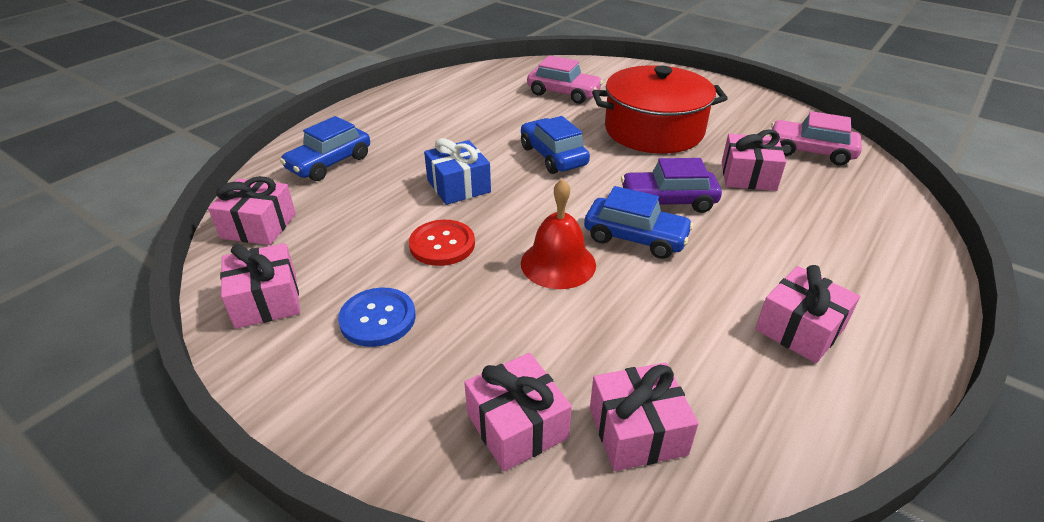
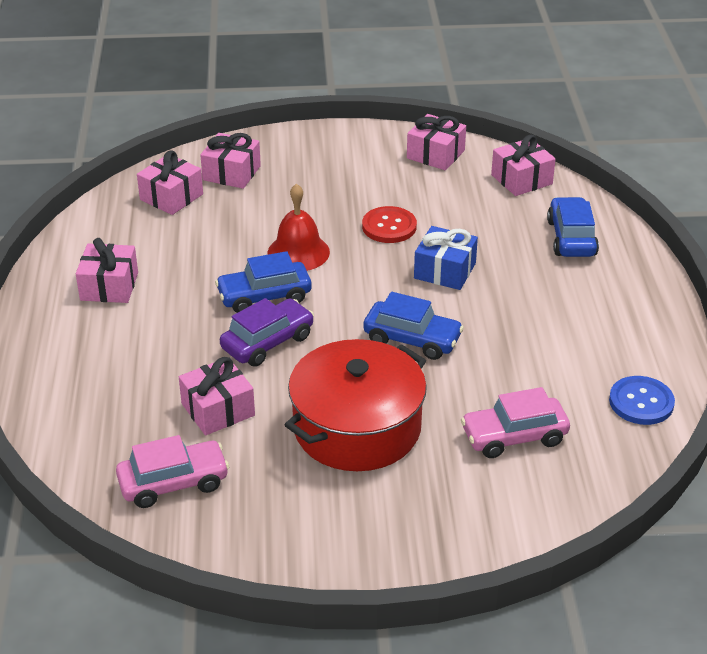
camera: 140 degrees right, 0 degrees up
blue button [338,287,416,347] -> blue button moved to [609,376,675,425]

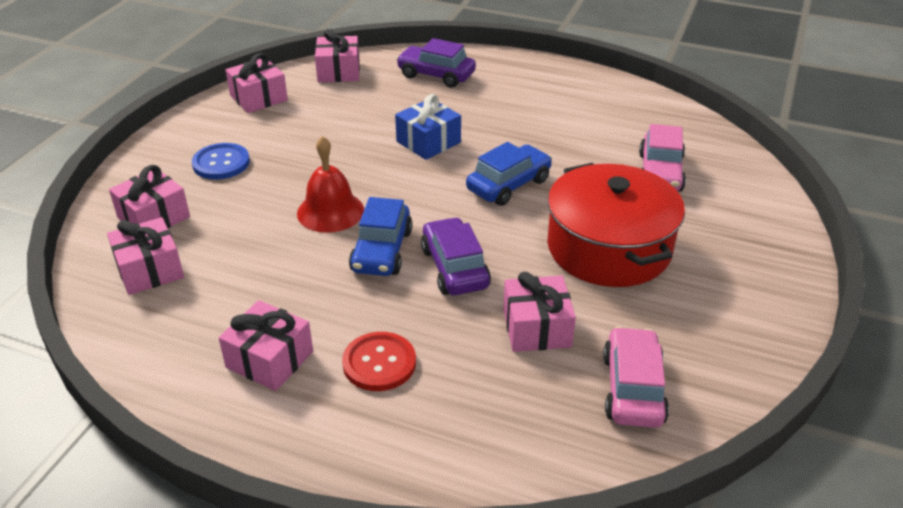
camera: 65 degrees left, 0 degrees up
red button [362,206,417,243] -> red button moved to [342,332,416,391]
blue car [547,197,599,257] -> purple car [396,38,476,88]
blue button [609,376,675,425] -> blue button moved to [192,143,250,180]

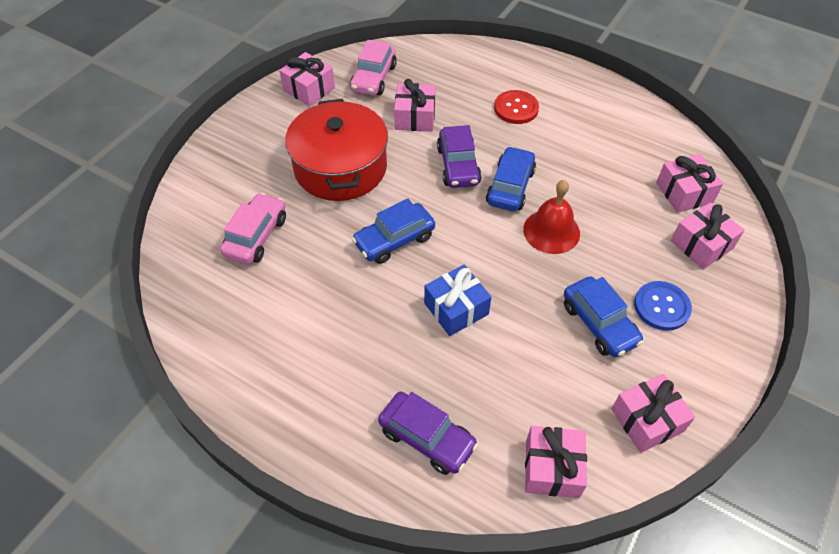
camera: 170 degrees left, 15 degrees up
pink gift [219,300,313,391] -> pink gift moved to [279,52,335,106]
none -> blue car [564,276,644,357]

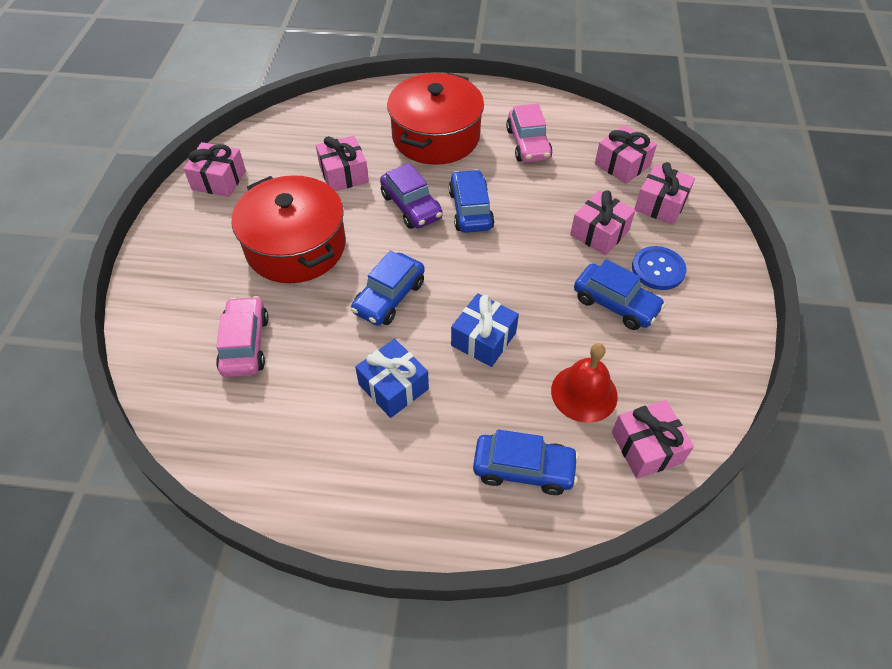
camera: 25 degrees left, 0 degrees up
pink car [350,40,397,95] -> pink car moved to [506,104,553,162]
purple car [378,392,478,475] -> blue car [473,429,579,495]
red button [494,90,539,124] -> red pot [387,73,484,165]
red bell [523,180,580,254] -> red bell moved to [551,343,618,423]
pink gift [612,374,695,453] -> pink gift moved to [570,190,635,255]
none -> blue gift [355,339,429,418]

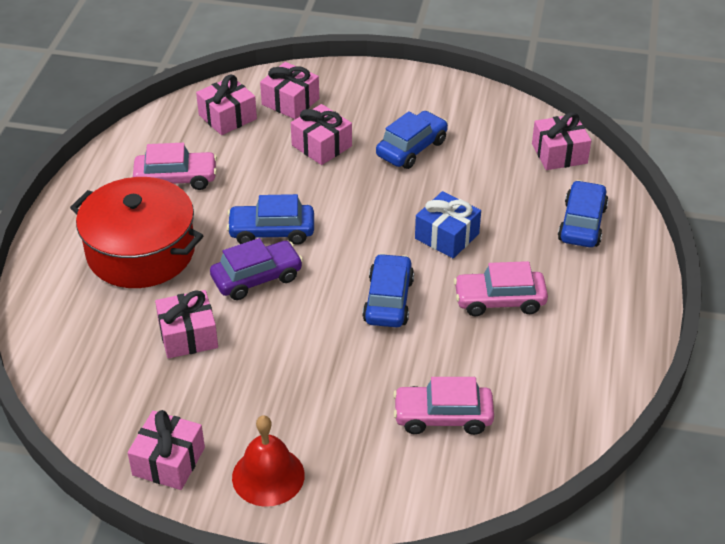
camera: 85 degrees left, 10 degrees down
red pot [232,175,346,283] -> none
blue car [351,251,425,326] -> blue car turned 120 degrees counterclockwise [362,253,414,327]
blue gift [355,339,429,418] -> pink car [454,261,548,316]
red bell [551,343,618,423] -> red bell moved to [232,415,305,507]
blue button [632,246,686,290] -> none

